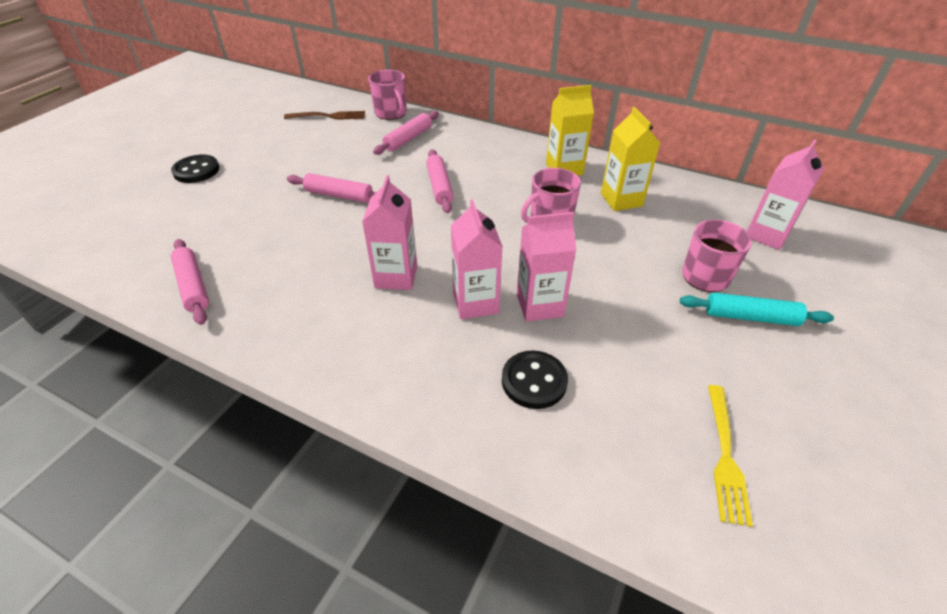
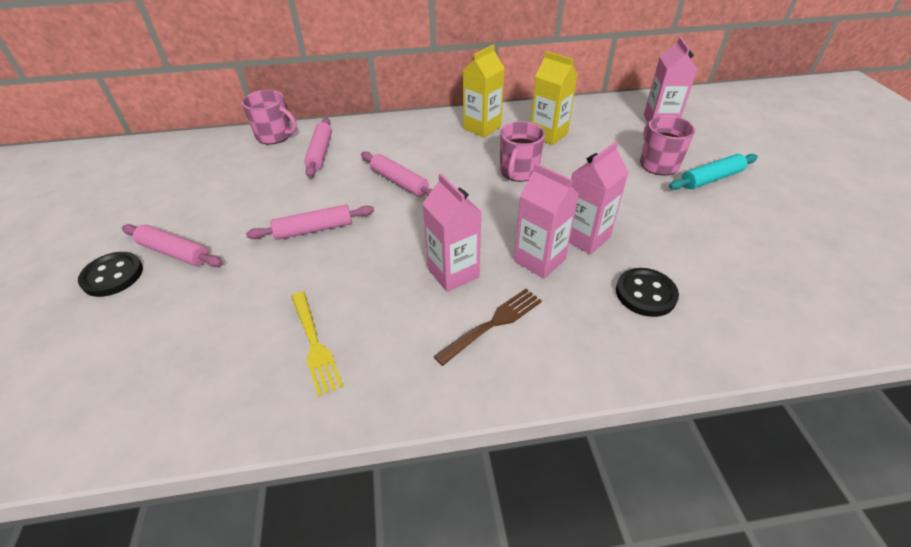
camera: 35 degrees left, 0 degrees up
pink rolling pin [171,239,209,325] -> pink rolling pin moved to [122,224,223,267]
brown fork [284,111,365,120] -> brown fork moved to [433,289,542,366]
yellow fork [708,385,753,527] -> yellow fork moved to [291,291,343,397]

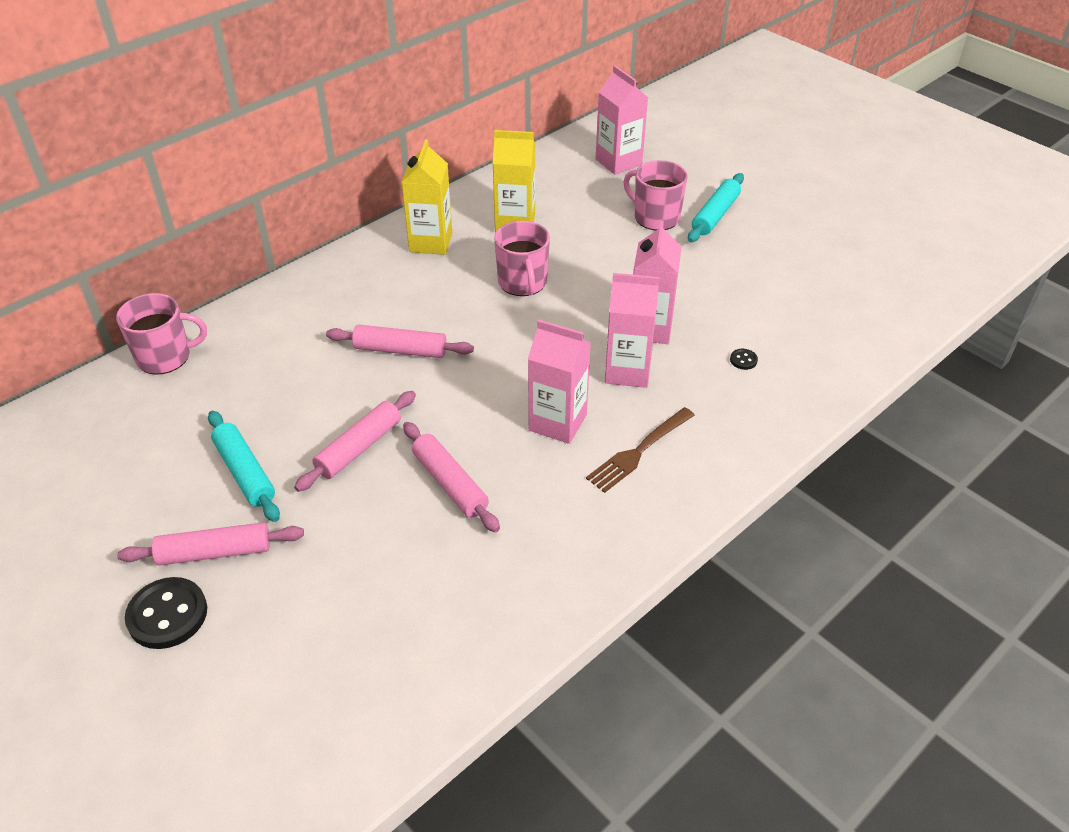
camera: 35 degrees left, 0 degrees up
yellow fork [291,291,343,397] -> none
pink rolling pin [304,118,332,178] -> pink rolling pin moved to [403,422,500,532]
brown fork [433,289,542,366] -> brown fork turned 150 degrees counterclockwise [586,407,695,493]
black button [616,268,679,317] -> black button [730,349,758,370], size x0.44
none -> turquoise rolling pin [208,411,280,522]

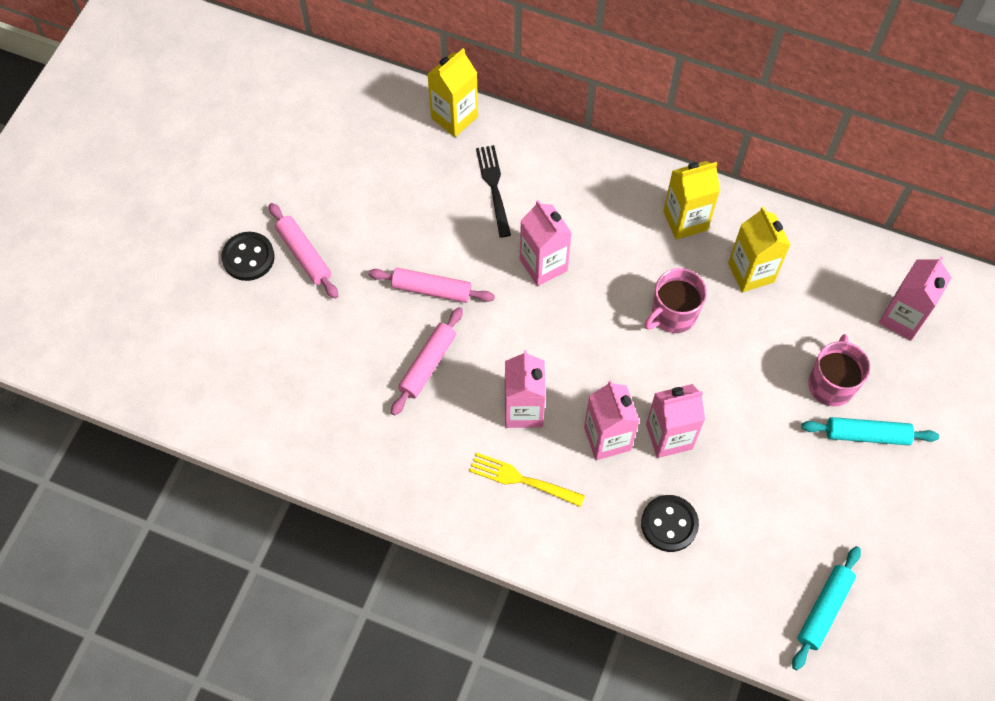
camera: 65 degrees right, 20 degrees up
pink mug [116,293,207,375] -> yellow carton [427,48,478,137]
turquoise rolling pin [208,411,280,522] -> turquoise rolling pin moved to [792,546,861,670]
pink rolling pin [326,325,474,358] -> pink carton [520,200,572,286]
brown fork [586,407,695,493] -> yellow fork [469,453,585,507]
black button [730,349,758,370] -> black button [641,495,699,552], size x2.28
none -> black fork [476,145,511,238]

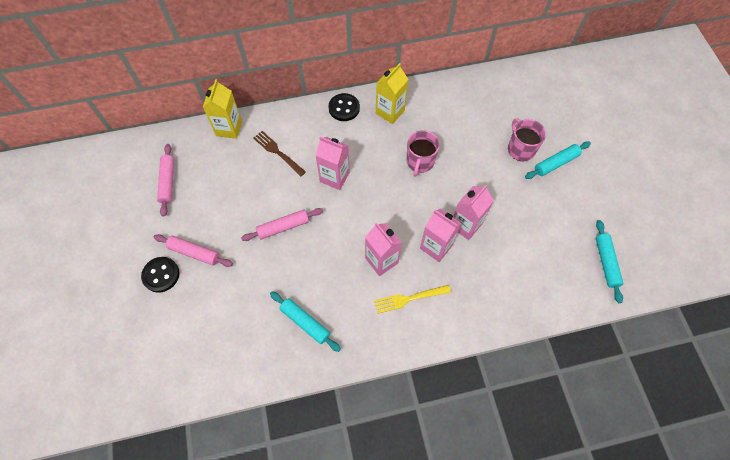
camera: 35 degrees left, 0 degrees up
pink rolling pin [391,307,463,416] -> pink rolling pin moved to [157,144,174,217]
black fork [476,145,511,238] -> brown fork [253,131,306,177]
black button [641,495,699,552] -> black button moved to [328,93,360,121]
yellow carton [728,207,790,292] -> none
pink carton [879,256,952,341] -> none
none -> turquoise rolling pin [270,291,341,352]

